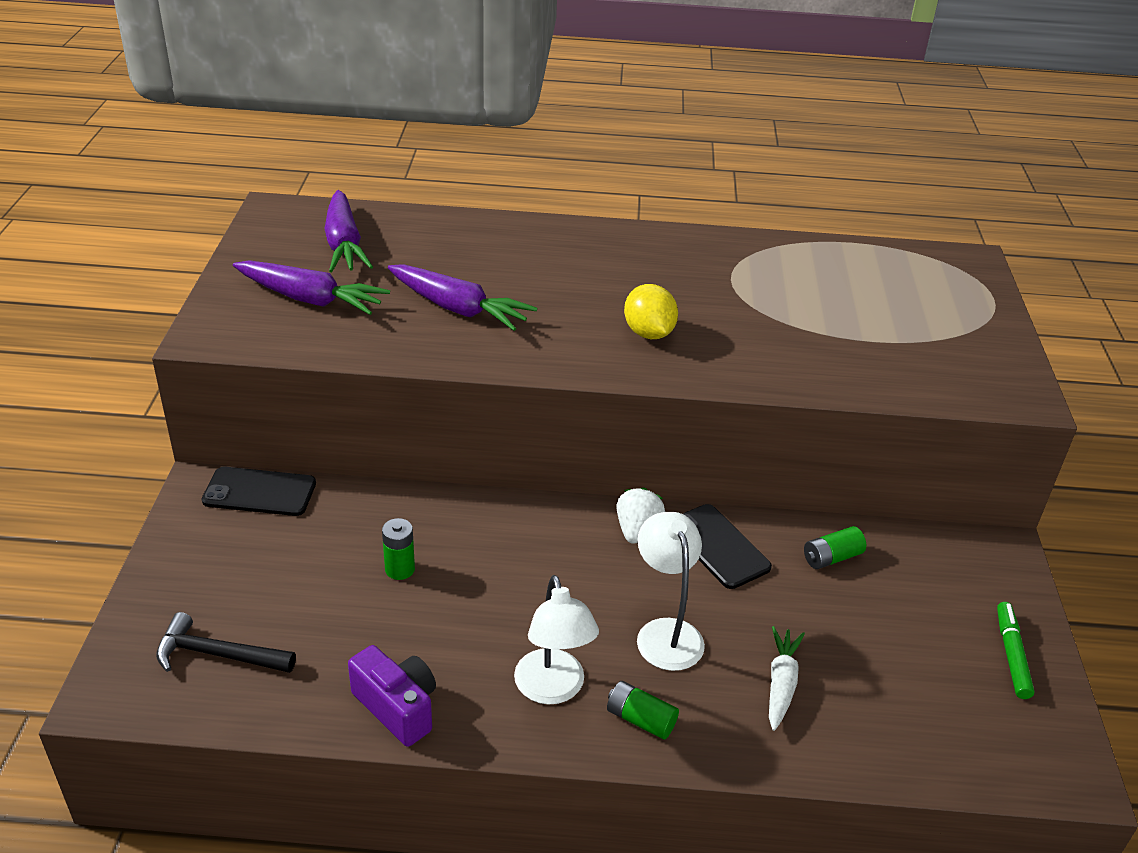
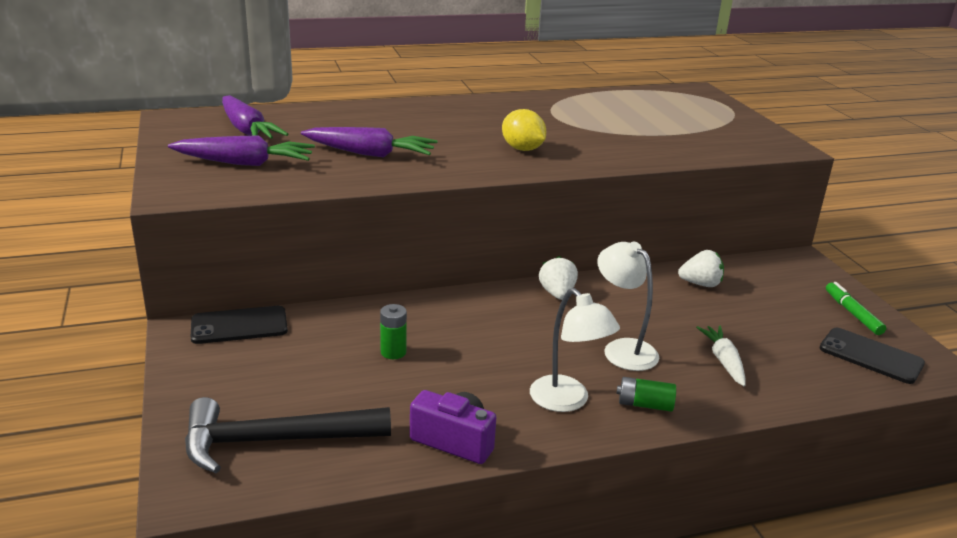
camera: 20 degrees left, 10 degrees down
black hammer [156,612,296,673] -> black hammer [185,397,391,473], size x1.58
black phone [683,504,772,589] -> black phone moved to [819,328,925,384]
green battery [804,526,866,569] -> white strawberry [678,250,724,287]

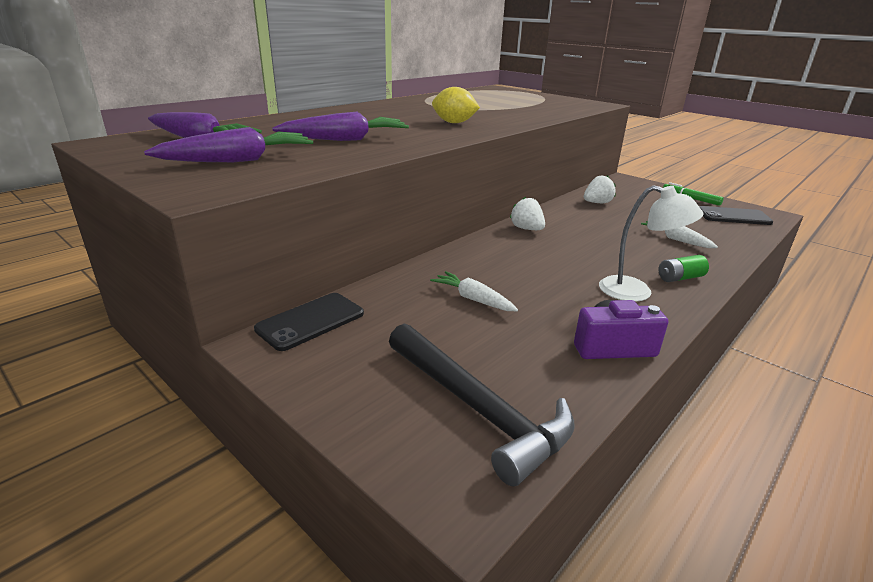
camera: 30 degrees left, 0 degrees up
black hammer [185,397,391,473] -> black hammer turned 90 degrees counterclockwise [389,323,575,487]
green battery [380,304,407,359] -> white carrot [430,271,518,311]
white lamp [597,242,659,371] -> none

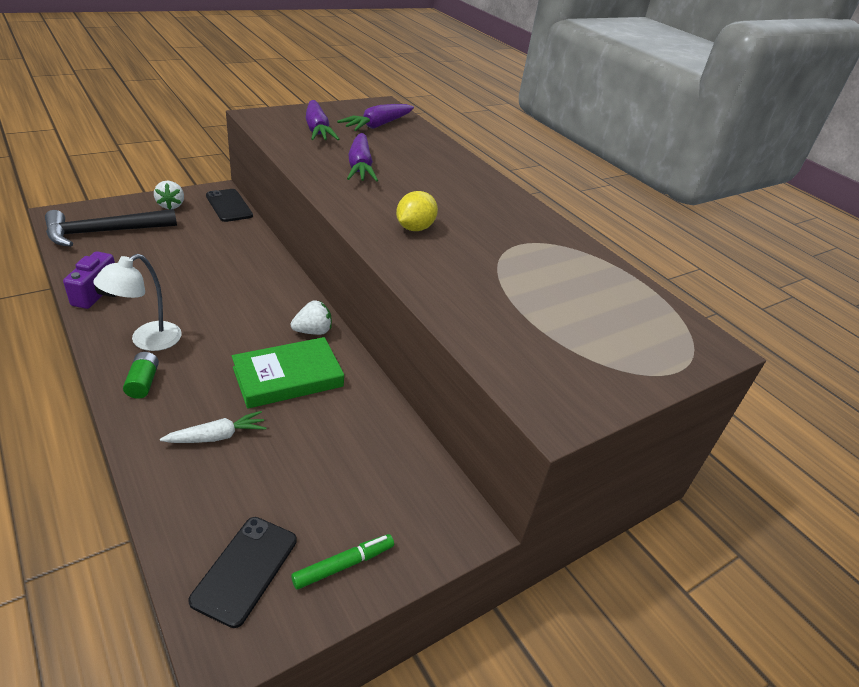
camera: 100 degrees right, 10 degrees up
white carrot [430,271,518,311] -> none
white strawberry [584,176,616,203] -> white strawberry moved to [154,181,184,209]
none -> green book [232,337,344,409]

